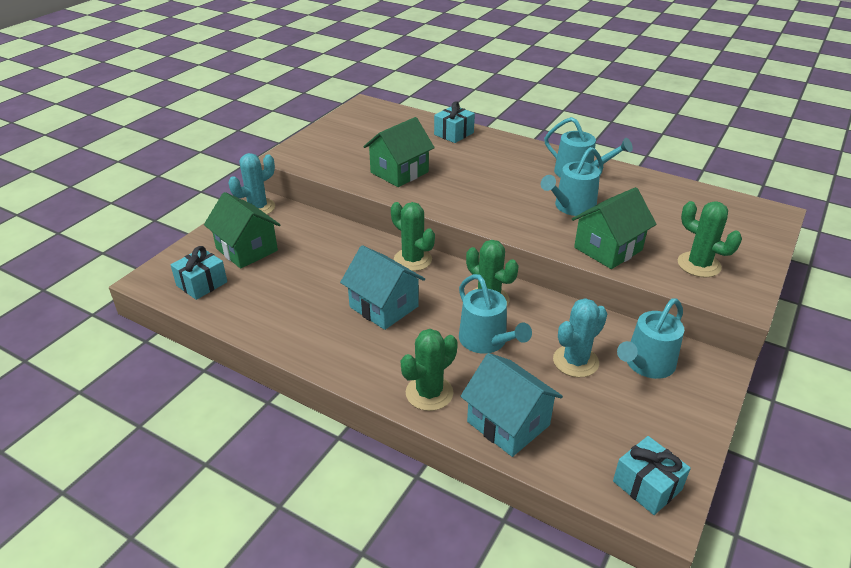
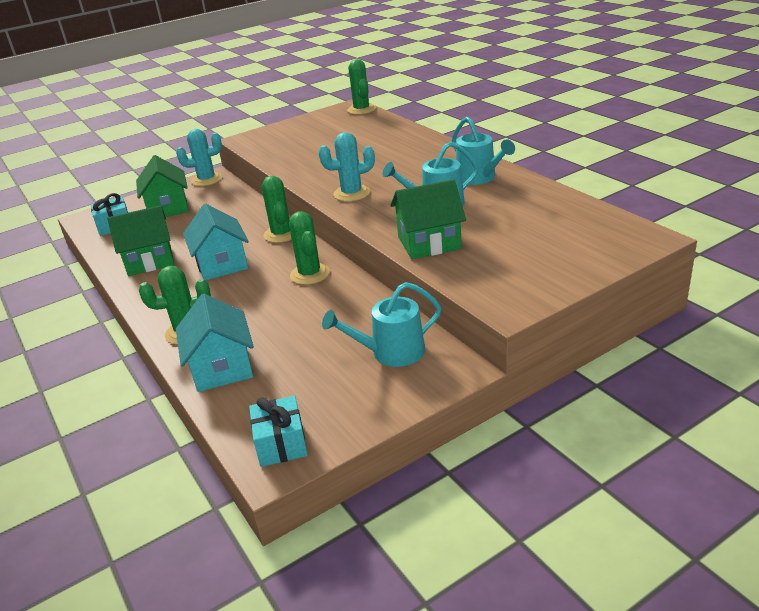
camera: 30 degrees right, 5 degrees down
green house [363,117,435,187] -> green house moved to [107,205,174,276]
turquoise gift [434,101,475,143] -> none
turquoise watering can [459,274,532,354] -> none
turquoise cactus [553,298,607,377] -> turquoise cactus moved to [318,132,375,202]
green cactus [678,201,742,277] -> green cactus moved to [347,59,376,115]

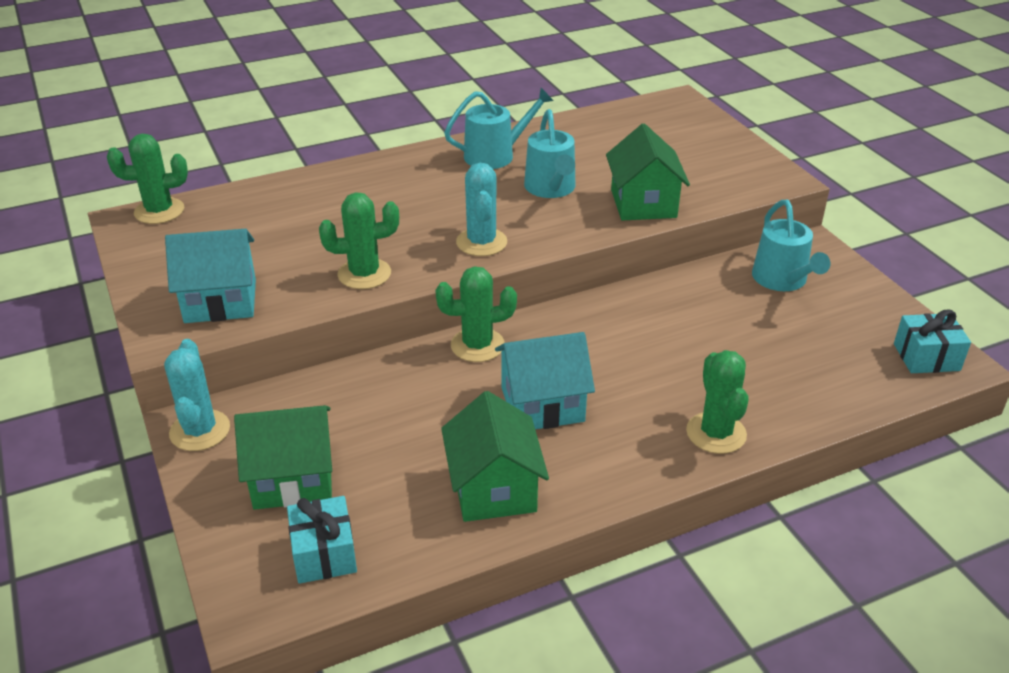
camera: 85 degrees left, 5 degrees up
turquoise house [176,294,254,392] -> turquoise house moved to [165,229,256,323]
green cactus [289,211,330,285] -> green cactus moved to [319,192,399,289]

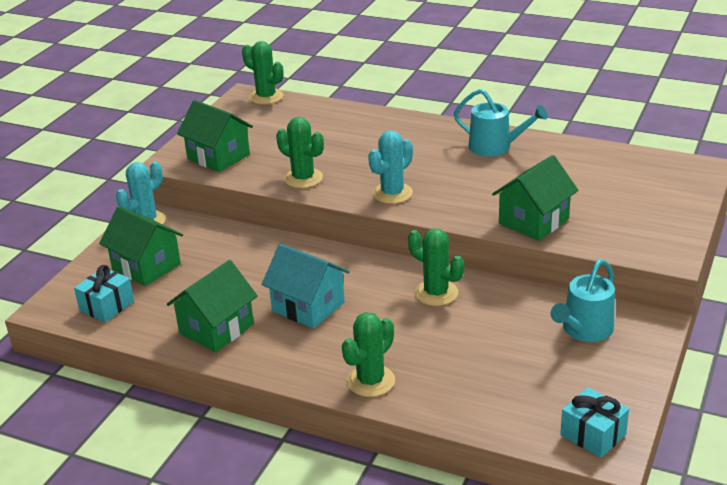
camera: 50 degrees right, 5 degrees down
turquoise house [165,229,256,323] -> green house [177,100,253,172]
green cactus [435,266,517,362] -> green cactus moved to [408,228,464,306]
turquoise watering can [524,109,576,198] -> none

